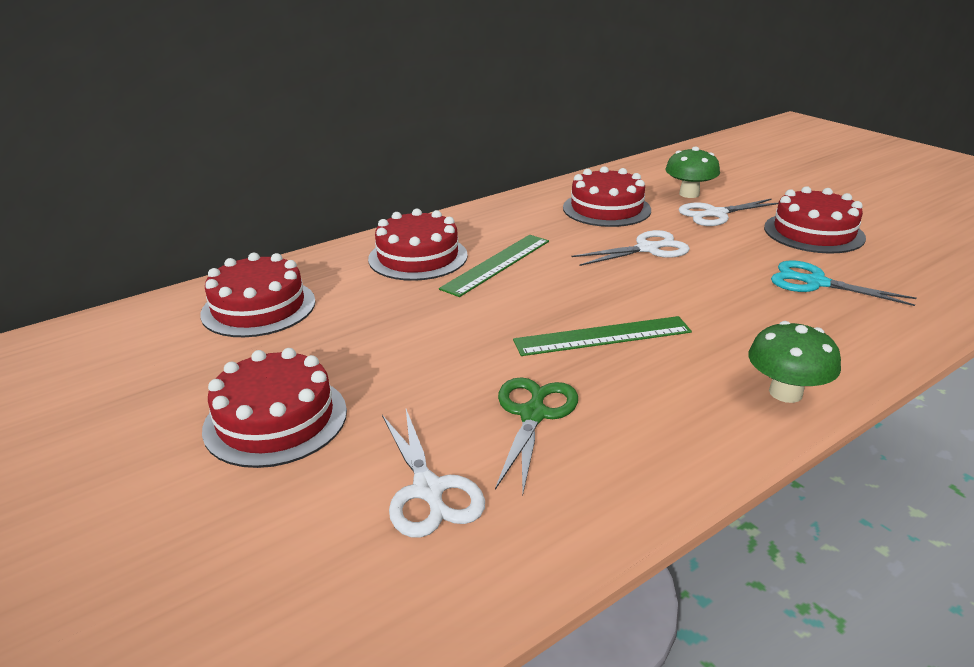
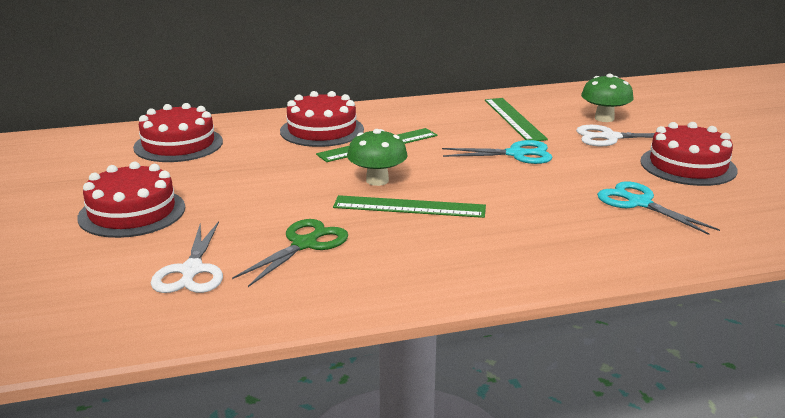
camera: 20 degrees right, 5 degrees down
red cake [563,166,651,227] -> green ruler [485,98,548,141]
white scissors [571,230,690,266] -> turquoise scissors [442,140,553,164]
green mushroom [748,321,841,403] -> green mushroom moved to [347,129,407,186]

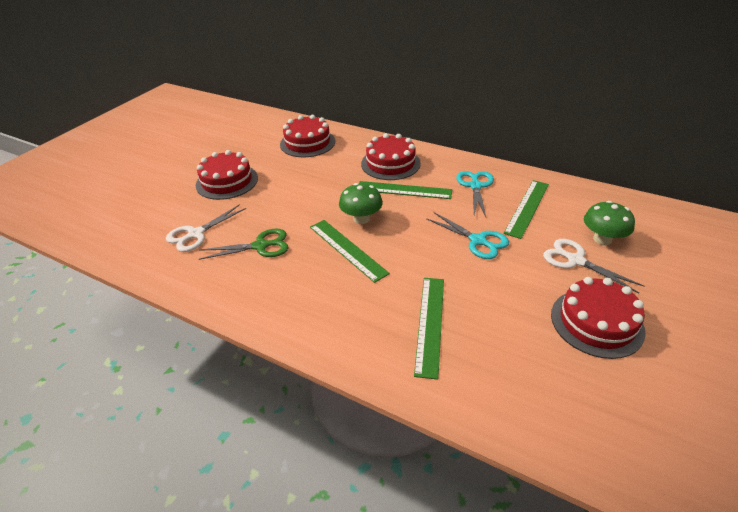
camera: 45 degrees right, 15 degrees up
turquoise scissors [597,181,720,235] -> turquoise scissors moved to [457,171,494,217]
none -> green ruler [414,278,444,380]

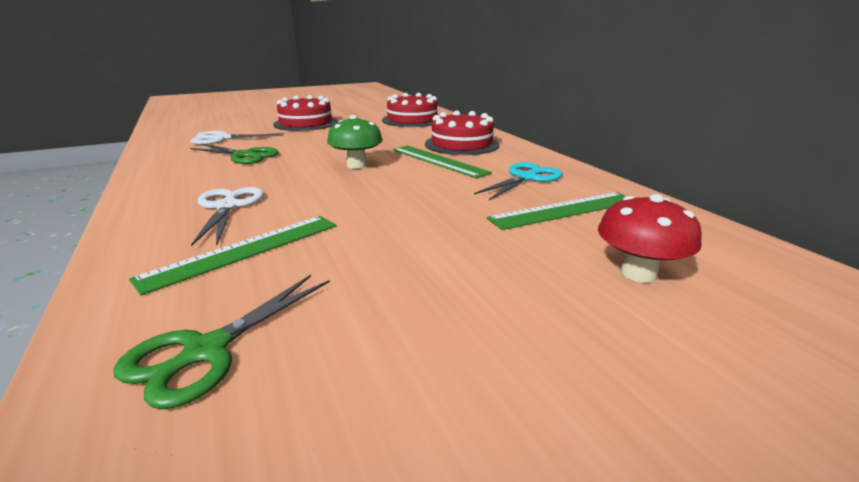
camera: 35 degrees right, 15 degrees down
green ruler [310,220,390,283] -> none
turquoise scissors [426,212,509,259] -> none
white scissors [543,239,644,293] -> white scissors moved to [191,187,264,246]
red cake [551,277,646,359] -> none
green mushroom [584,201,635,245] -> red mushroom [598,194,702,283]
none -> green scissors [114,275,330,409]

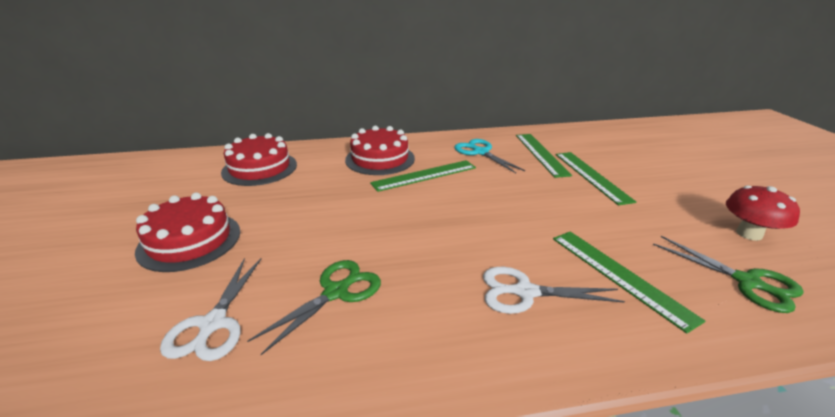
camera: 75 degrees left, 5 degrees up
green mushroom [327,115,383,169] -> none
red mushroom [598,194,702,283] -> red mushroom moved to [726,185,800,241]
none -> green ruler [556,152,636,206]

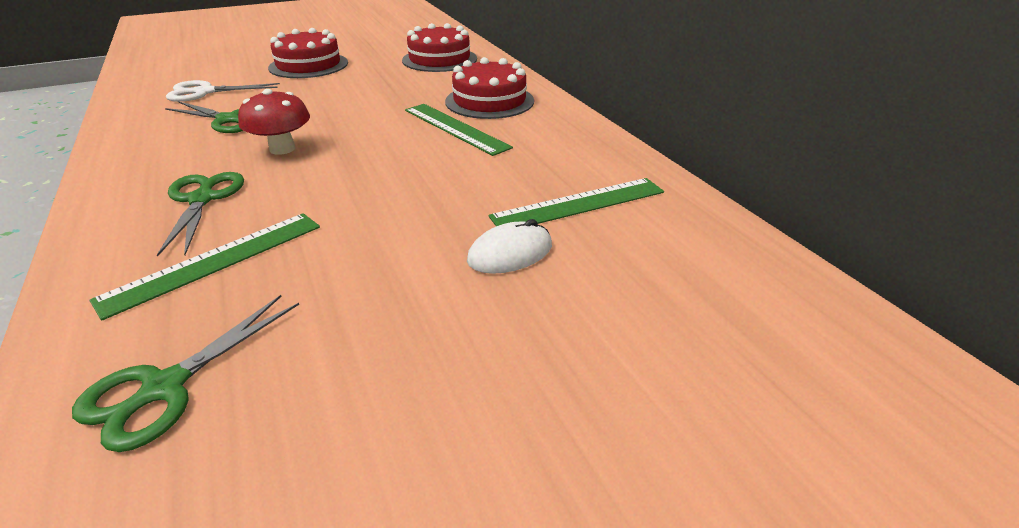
camera: 75 degrees right, 5 degrees up
turquoise scissors [454,139,525,173] -> none
white scissors [483,267,625,314] -> green scissors [157,172,244,257]
green ruler [556,152,636,206] -> white mouse [467,219,552,274]
red mushroom [726,185,800,241] -> red mushroom moved to [238,89,310,155]

